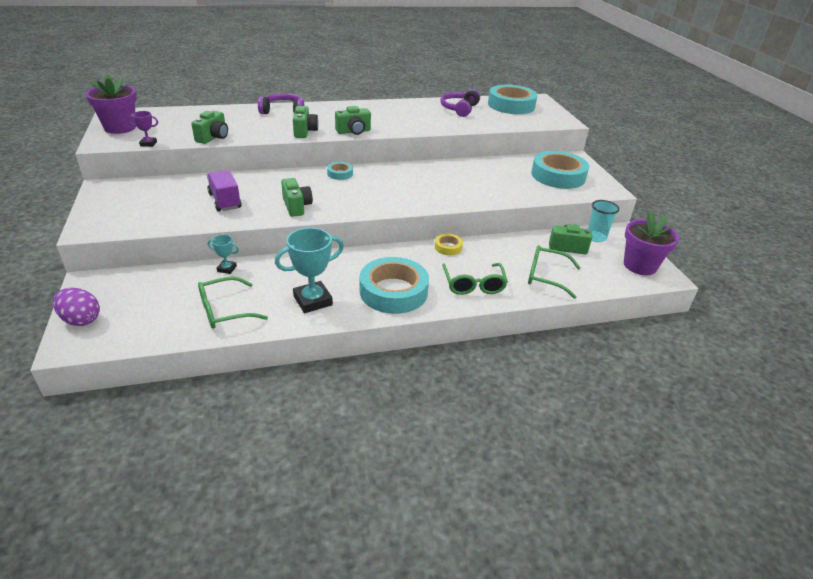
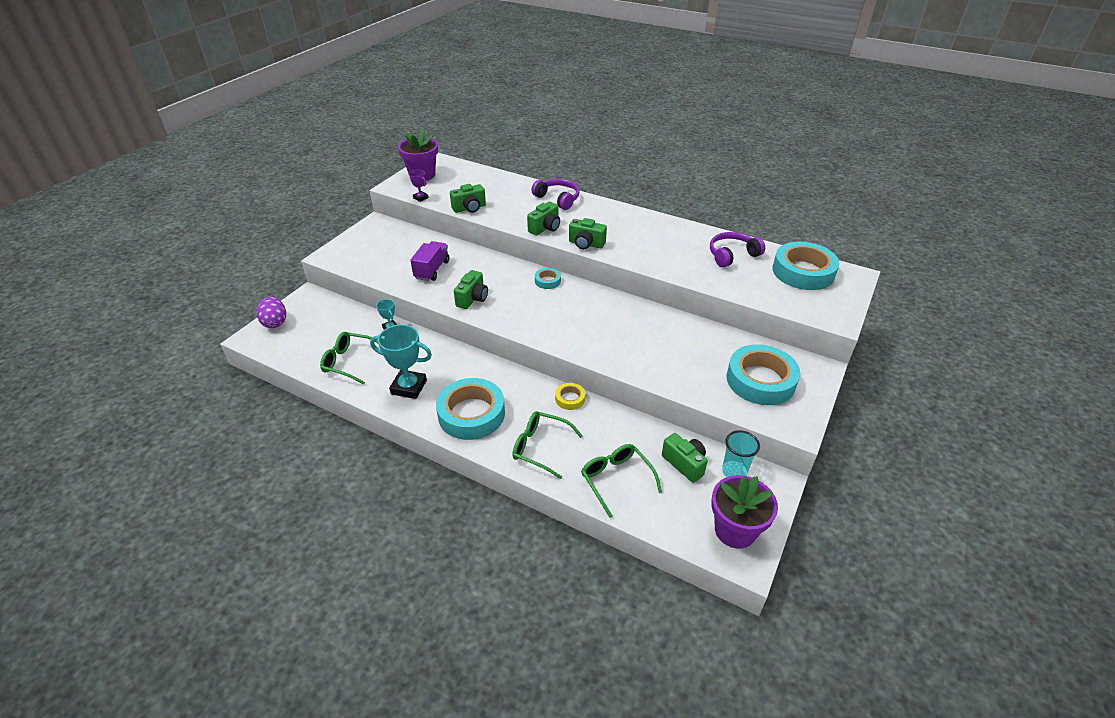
camera: 45 degrees right, 5 degrees up
green glasses [442,263,508,295] -> green glasses turned 75 degrees clockwise [512,411,583,479]

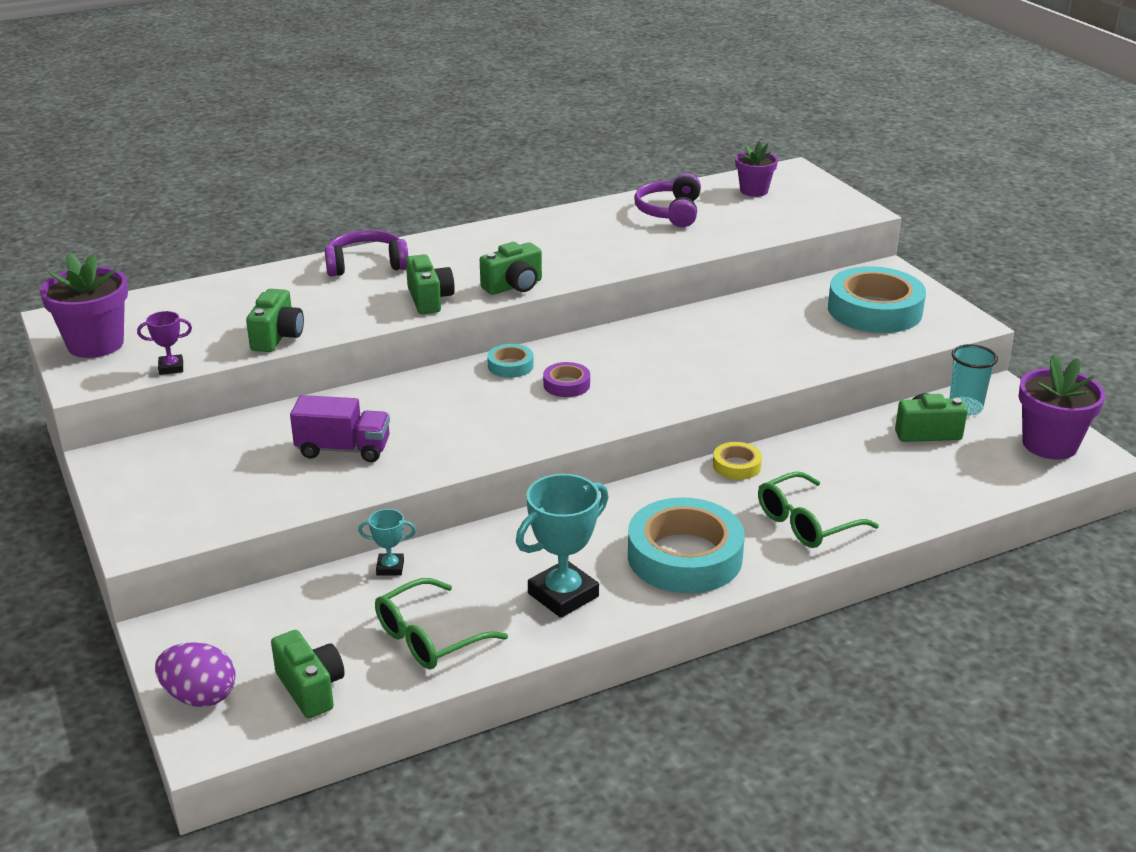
camera: 55 degrees left, 10 degrees down
purple truck [410,241,449,281] -> purple truck turned 135 degrees clockwise [290,395,390,462]
green camera [454,270,488,309] -> green camera moved to [271,630,345,718]
green glasses [581,444,662,518] -> none
turquoise tape [773,242,840,290] -> purple flower pot [735,141,778,197]
none -> purple tape [543,362,590,397]

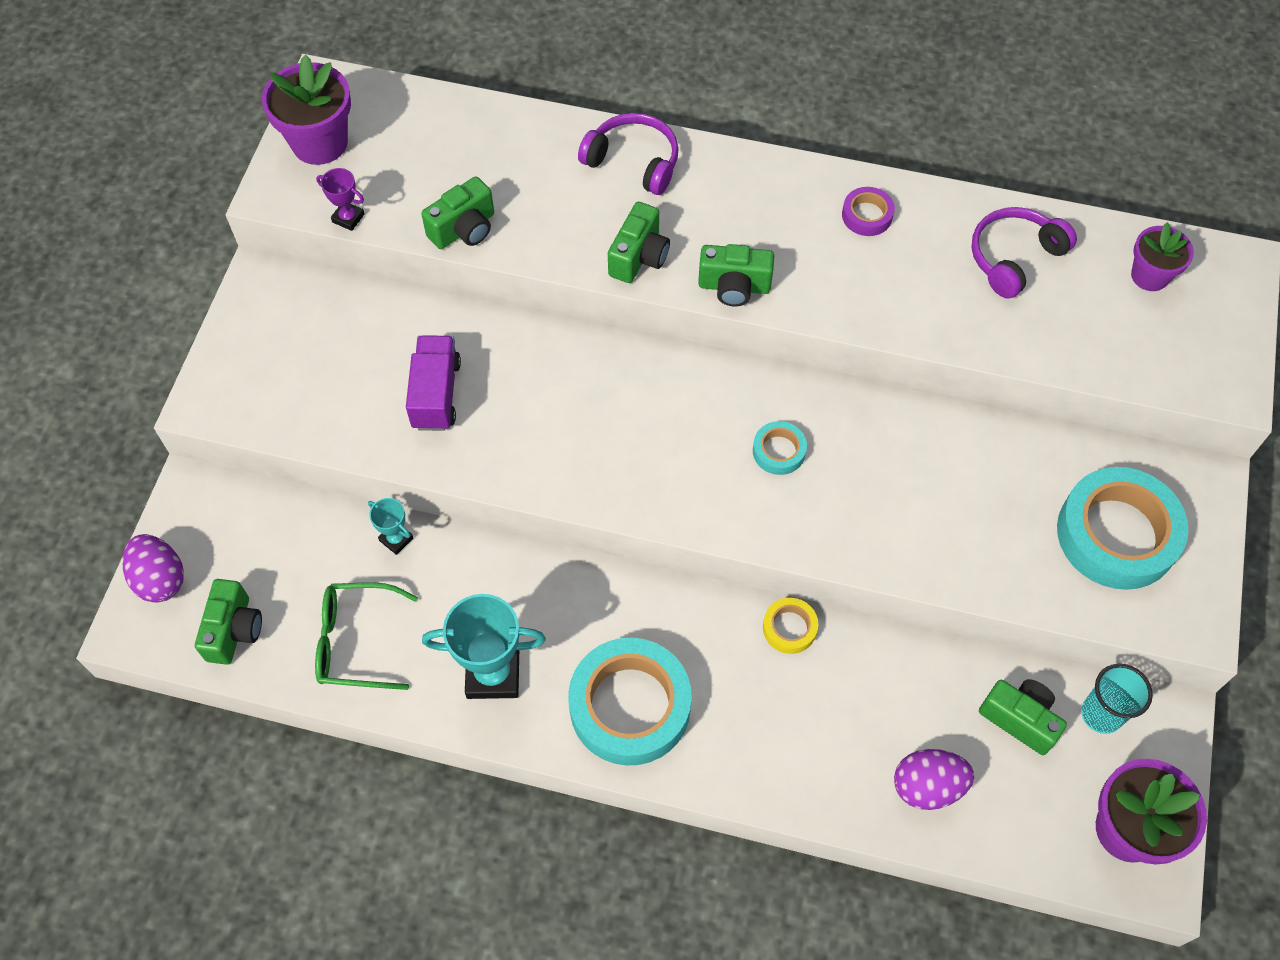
camera: 40 degrees right, 30 degrees up
purple truck [290,395,390,462] -> purple truck turned 135 degrees counterclockwise [406,335,461,431]
turquoise tape [487,344,534,378] -> turquoise tape moved to [753,421,807,475]
purple tape [543,362,590,397] -> purple tape moved to [842,187,895,236]
green glasses [758,471,879,548] -> none
none -> purple egg [894,749,974,810]

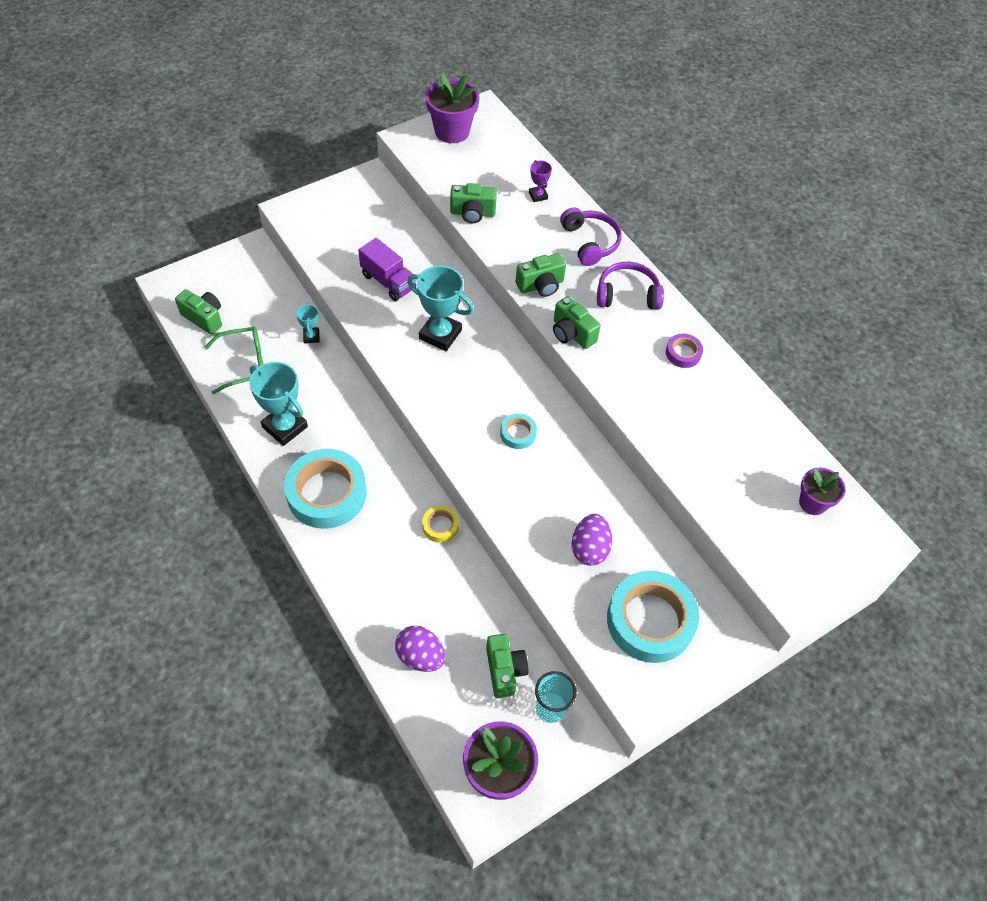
camera: 40 degrees right, 5 degrees down
purple egg [122,534,184,603] -> purple egg moved to [572,514,612,566]
green camera [195,579,262,665] -> green camera turned 105 degrees counterclockwise [175,289,222,335]
green glasses [315,582,418,690] -> green glasses turned 120 degrees clockwise [205,327,263,394]
purple trophy [316,168,365,231] -> purple trophy moved to [529,160,552,202]
purple truck [406,335,461,431] -> purple truck turned 90 degrees clockwise [358,238,417,301]
purple headphones [971,207,1077,299] -> purple headphones moved to [597,262,664,310]
none -> turquoise trophy [407,266,474,351]

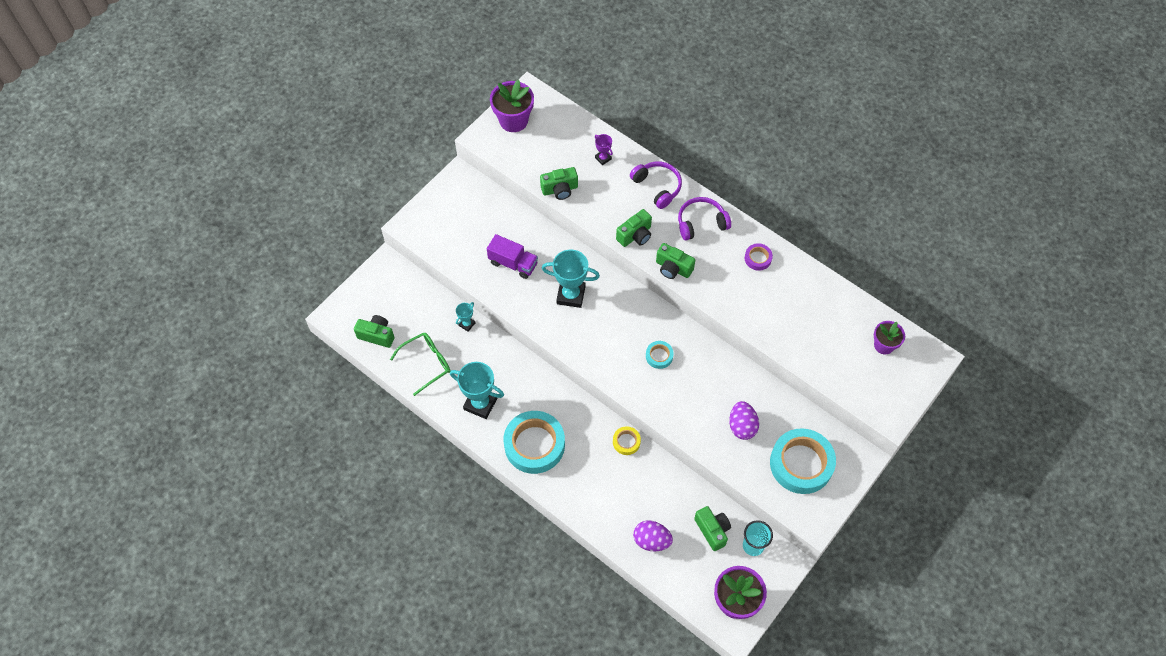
camera: 15 degrees left, 5 degrees up
turquoise trophy [296,303,320,343] -> turquoise trophy turned 60 degrees clockwise [456,302,476,332]

